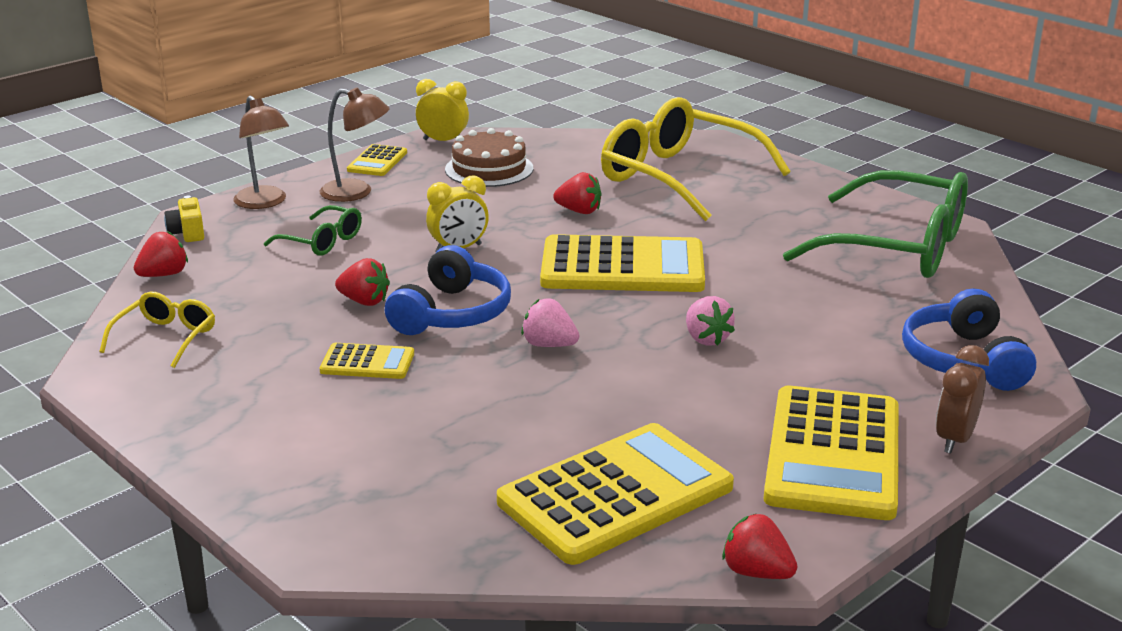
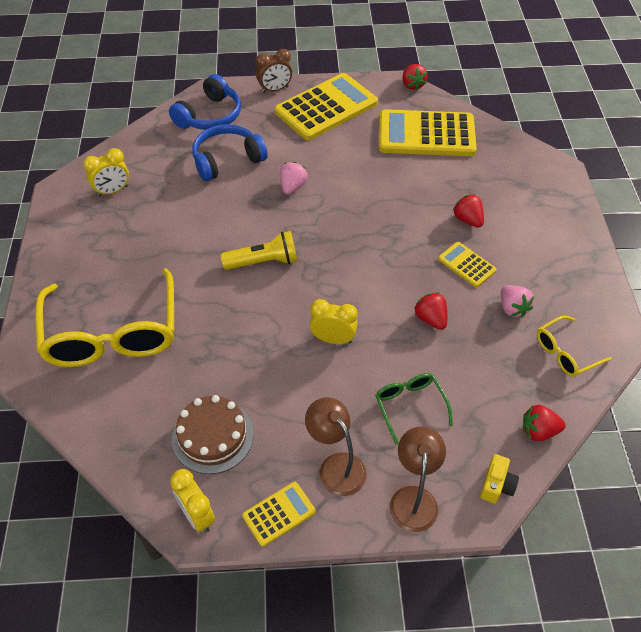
camera: 140 degrees left, 25 degrees up
blue headphones [385,245,511,335] -> blue headphones moved to [192,124,268,181]
pink strawberry [521,298,579,347] -> pink strawberry moved to [501,285,534,318]
yellow calculator [540,234,705,292] -> yellow flashlight [221,231,297,270]
red strawberry [553,172,601,214] -> red strawberry moved to [453,194,484,228]
green glasses [783,170,968,278] -> yellow clock [83,148,129,197]

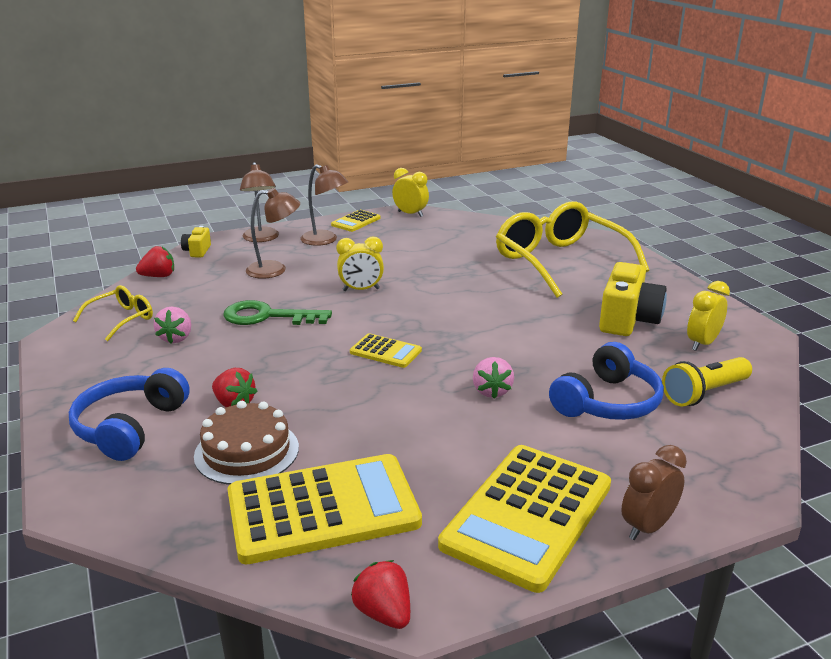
camera: 160 degrees right, 25 degrees down
blue headphones [169,74,241,130] -> blue headphones moved to [69,368,190,461]
brown cake [172,395,254,474] -> brown cake moved to [194,401,299,485]
yellow flashlight [221,231,297,270] -> yellow flashlight moved to [662,357,752,406]
green glasses [375,373,453,445] -> brown lamp [246,188,300,279]
red strawberry [414,292,447,330] -> green key [223,300,332,325]
yellow calculator [438,242,497,287] -> yellow calculator moved to [350,333,422,368]
pink strawberry [501,285,534,318] -> pink strawberry turned 135 degrees counterclockwise [154,307,191,343]
none -> yellow camera [599,262,667,336]

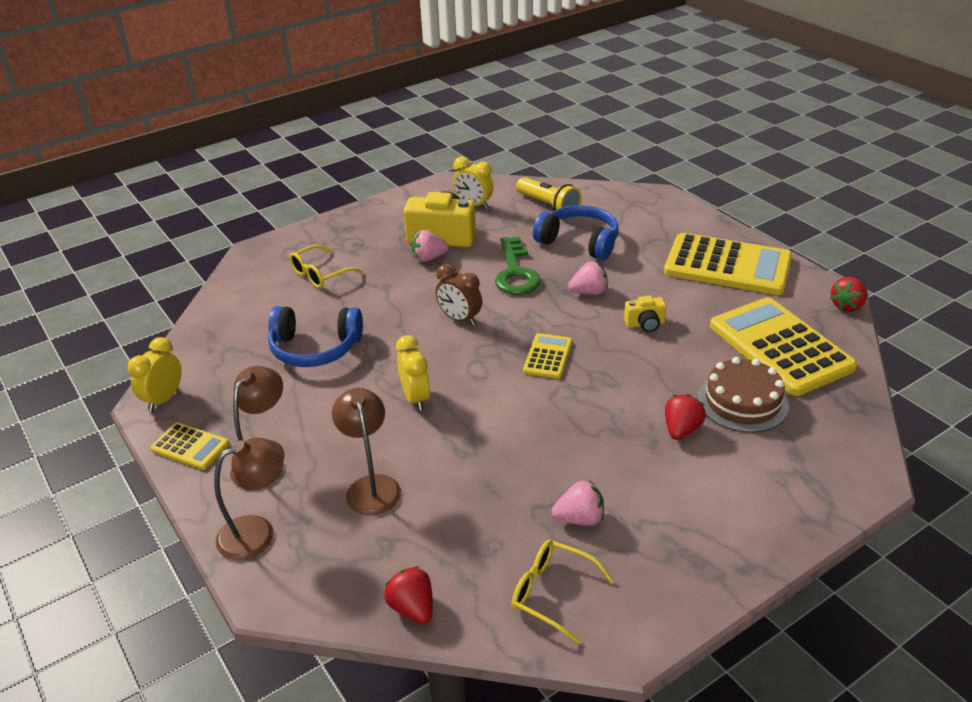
camera: 100 degrees left, 10 degrees up
blue headphones [69,368,190,461] -> blue headphones moved to [268,306,363,367]
yellow camera [181,226,211,257] -> yellow camera moved to [624,296,667,332]
green key [223,300,332,325] -> green key moved to [495,237,541,295]
yellow glasses [496,201,649,298] -> yellow glasses [289,245,363,288], size x0.47
brown clock [621,445,687,540] -> brown clock moved to [435,264,482,326]
none -> pink strawberry [412,230,449,262]

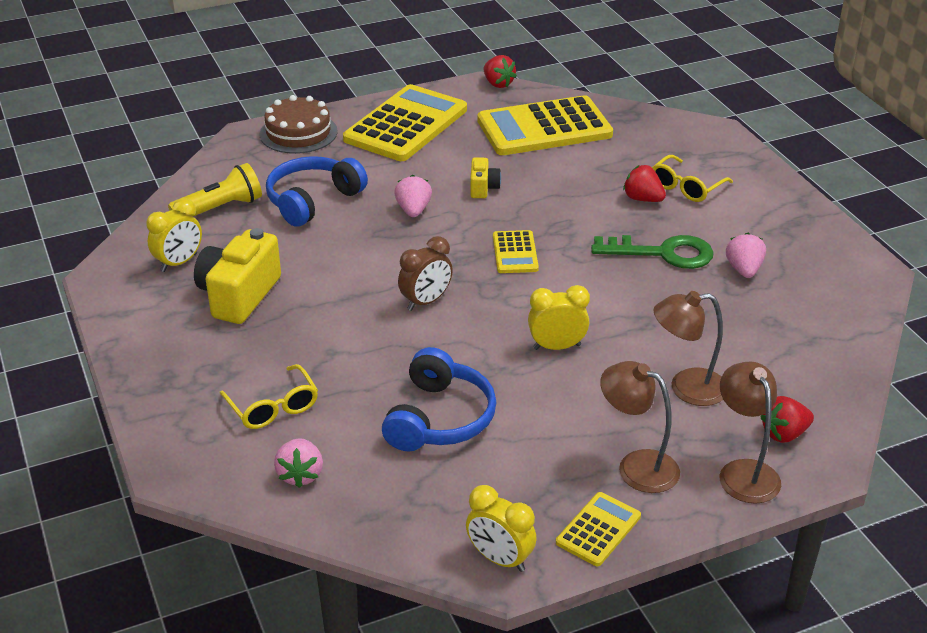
camera: 80 degrees left, 0 degrees up
red strawberry [384,566,433,624] -> red strawberry moved to [760,396,814,443]
pink strawberry [412,230,449,262] -> pink strawberry moved to [274,438,323,488]
green key [495,237,541,295] -> green key moved to [591,235,714,269]
yellow glasses [512,540,614,644] -> yellow glasses moved to [652,155,733,202]
yellow calculator [523,333,572,379] -> yellow calculator turned 120 degrees counterclockwise [493,230,539,273]
brown cake [697,357,789,433] -> brown cake moved to [260,95,338,154]

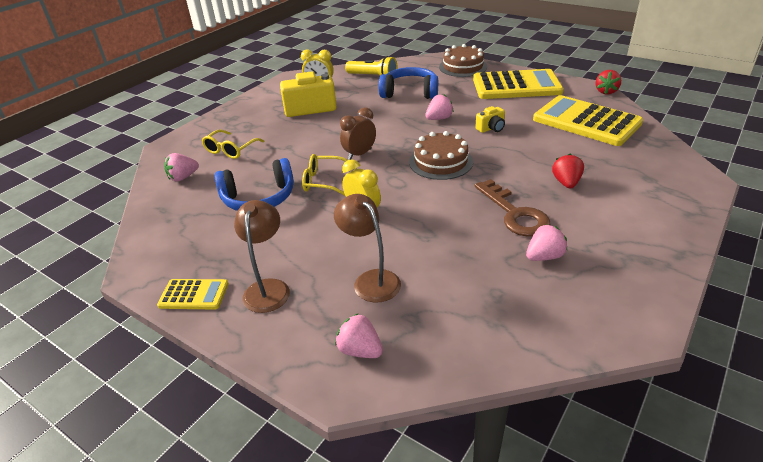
camera: 60 degrees right, 0 degrees up
brown clock [398,236,453,311] -> brown clock turned 120 degrees clockwise [340,107,376,160]
yellow clock [466,485,537,572] -> none
yellow calculator [493,230,539,273] -> brown cake [409,131,473,180]
green key [591,235,714,269] -> brown key [475,179,550,237]
yellow glasses [652,155,733,202] -> yellow glasses moved to [302,154,357,196]
brown lamp [720,361,781,504] -> none
red strawberry [760,396,814,443] -> pink strawberry [335,313,383,358]

